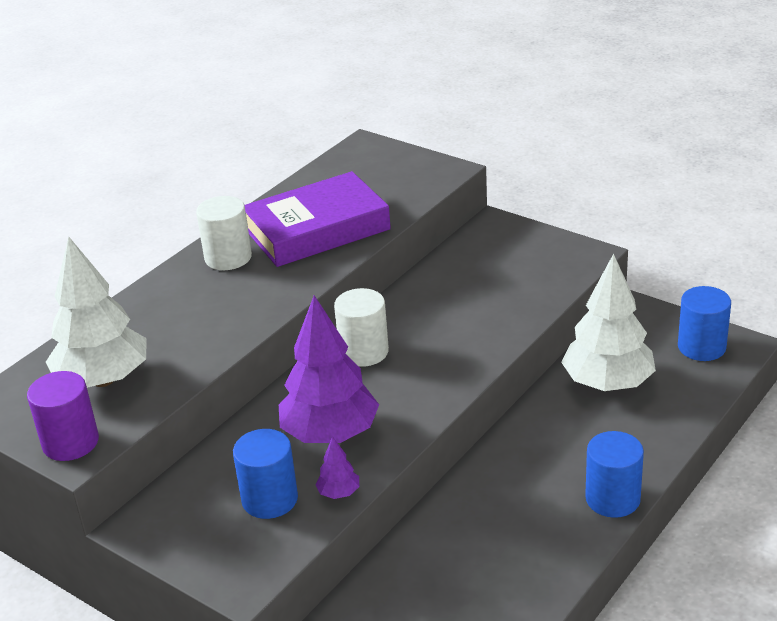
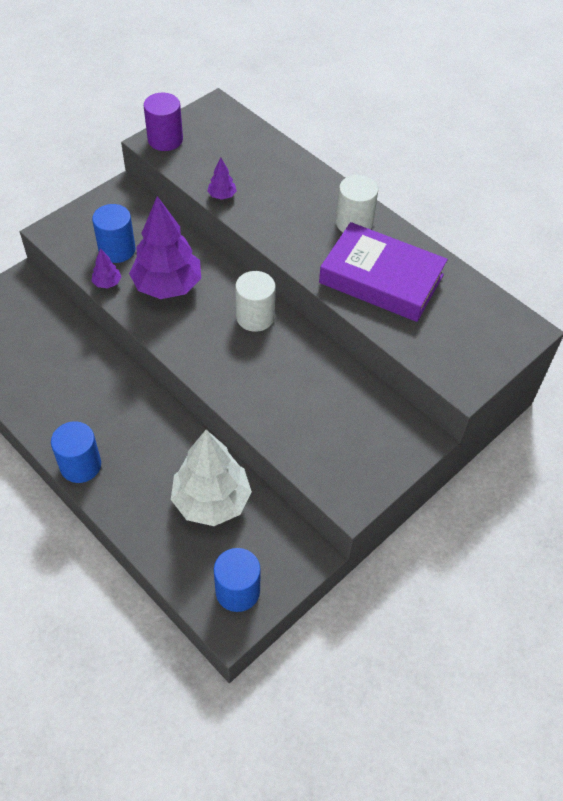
camera: 95 degrees right, 20 degrees up
white tree [46,236,147,388] -> none
purple book [245,171,391,267] -> purple book turned 45 degrees counterclockwise [319,222,448,322]
none -> purple tree [207,158,237,200]

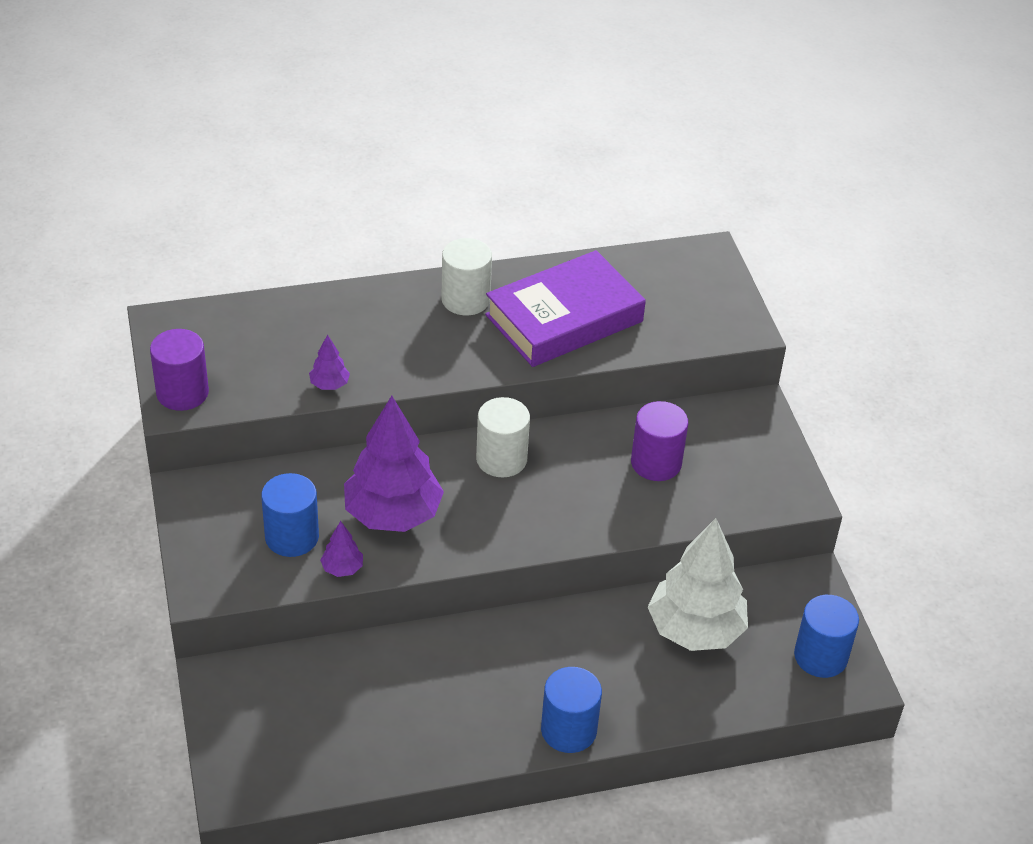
camera: 60 degrees left, 10 degrees down
none -> purple cylinder [631,401,688,481]

